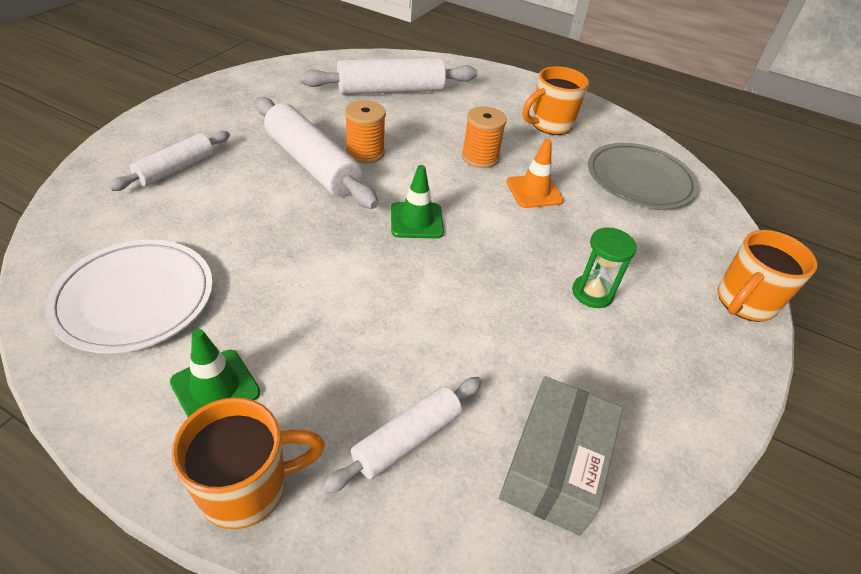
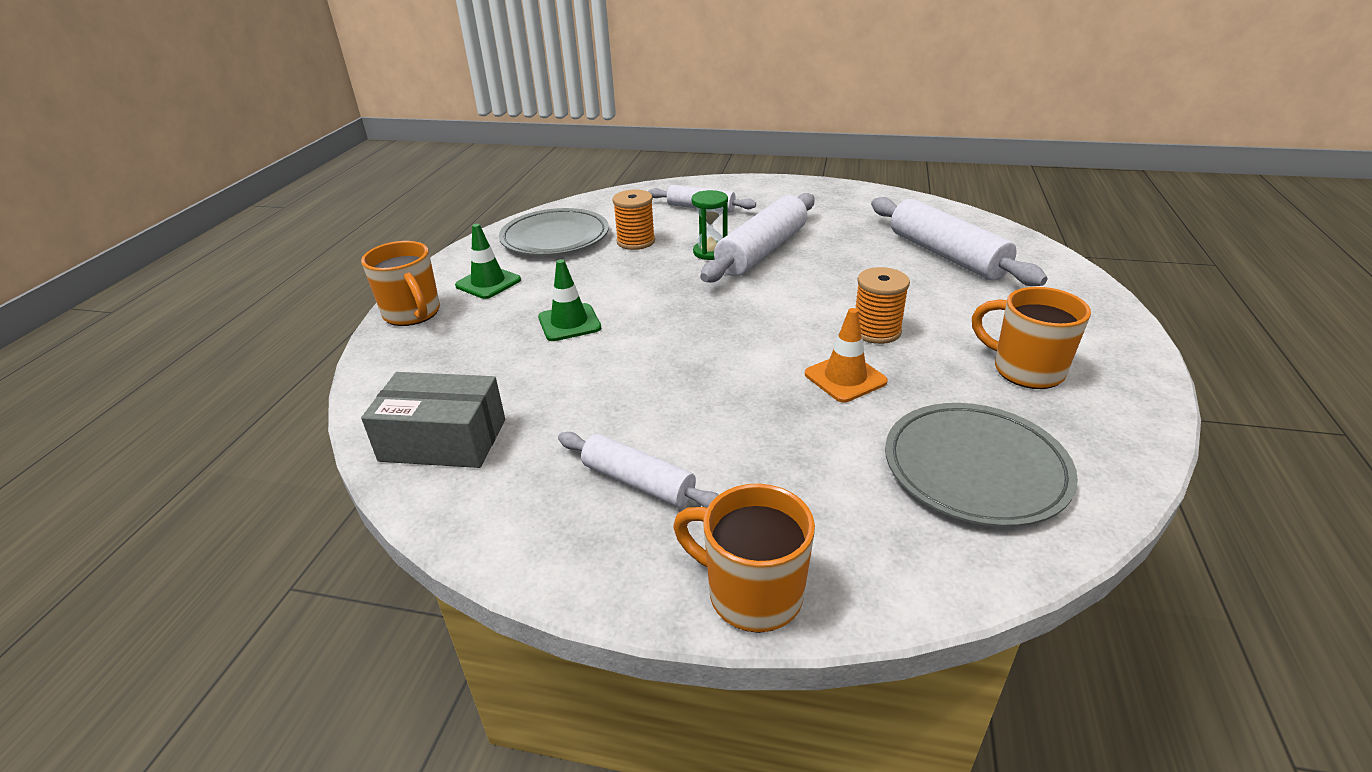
camera: 80 degrees right, 10 degrees down
white plate [45,240,213,354] -> grey plate [499,208,609,256]
white rolling pin [321,377,482,494] -> white rolling pin moved to [558,432,719,508]
orange spool [345,100,386,163] -> orange spool moved to [612,190,655,250]
green traffic cone [391,165,444,238] -> green traffic cone moved to [538,259,601,341]
green hourglass [572,227,637,308] -> green hourglass moved to [692,190,728,260]

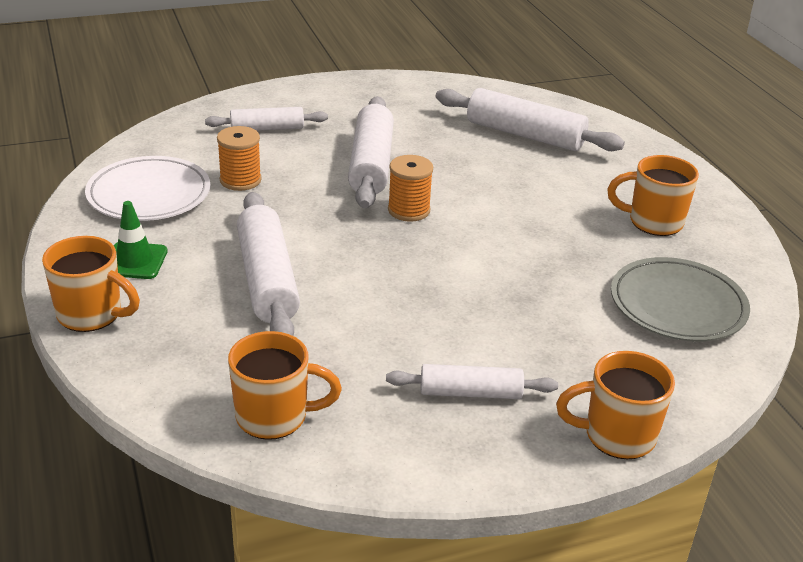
camera: 35 degrees left, 0 degrees up
grey box [361,372,505,468] -> orange mug [228,331,342,440]
grey plate [499,208,609,256] -> white plate [85,156,211,221]
green traffic cone [538,259,601,341] -> white rolling pin [237,192,300,336]
green hourglass [692,190,728,260] -> none
orange traffic cone [805,308,888,402] -> none
orange spool [855,267,910,344] -> orange spool moved to [388,155,433,222]

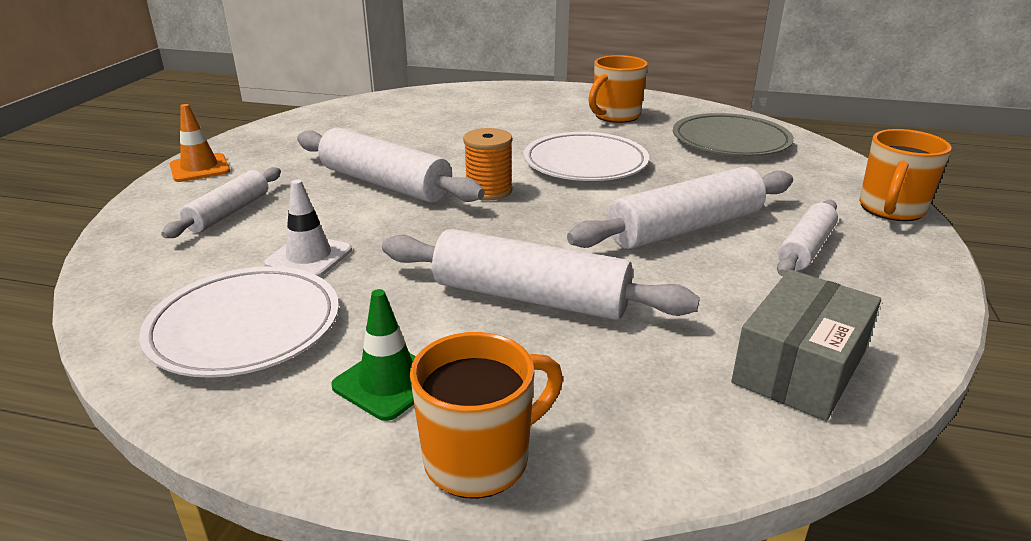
camera: 55 degrees left, 5 degrees down
orange spool [217,126,262,191] -> white traffic cone [264,180,352,277]
orange mug [228,331,342,440] -> grey box [731,270,881,421]
white rolling pin [435,88,625,151] -> white rolling pin moved to [567,167,793,249]
none -> orange traffic cone [170,104,230,182]
none -> white plate [524,132,649,181]

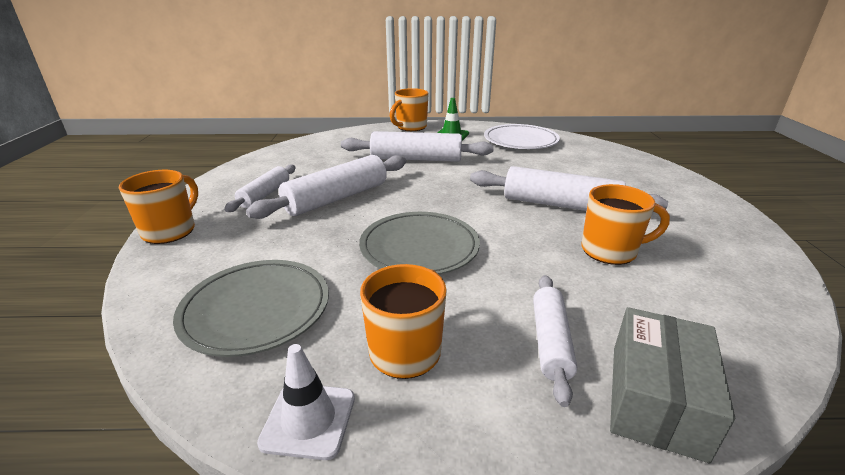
camera: 165 degrees right, 0 degrees up
white rolling pin [161,167,281,238] -> white rolling pin moved to [533,275,577,407]
orange traffic cone [170,104,230,182] -> none
white traffic cone [264,180,352,277] -> white traffic cone moved to [257,344,355,460]
orange spool [463,128,513,200] -> none
white plate [524,132,649,181] -> grey plate [359,212,480,275]
grey box [731,270,881,421] -> grey box moved to [610,307,735,463]
none -> orange mug [582,184,670,265]

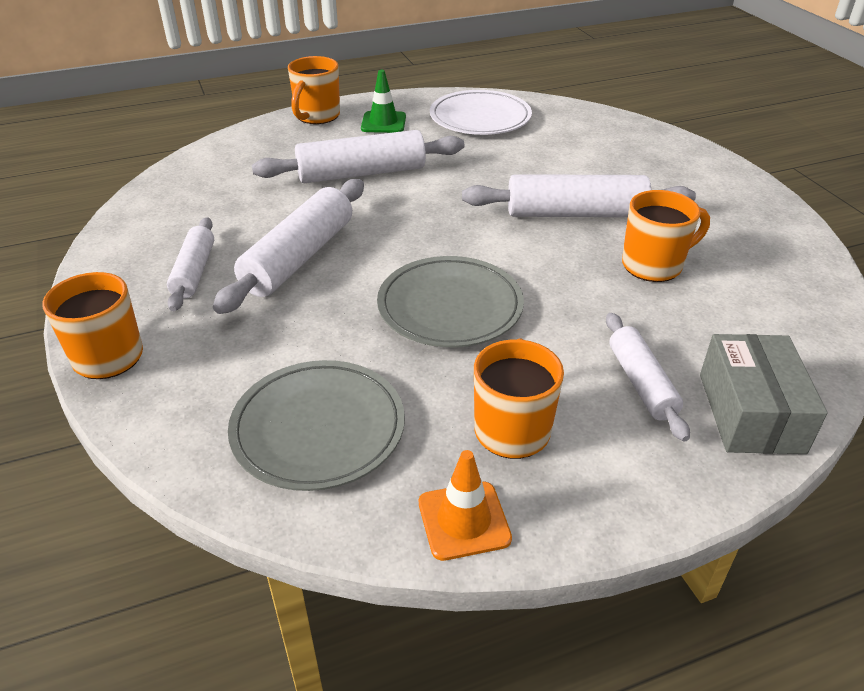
camera: 20 degrees left, 10 degrees up
white traffic cone [257,344,355,460] -> orange traffic cone [419,450,512,561]

